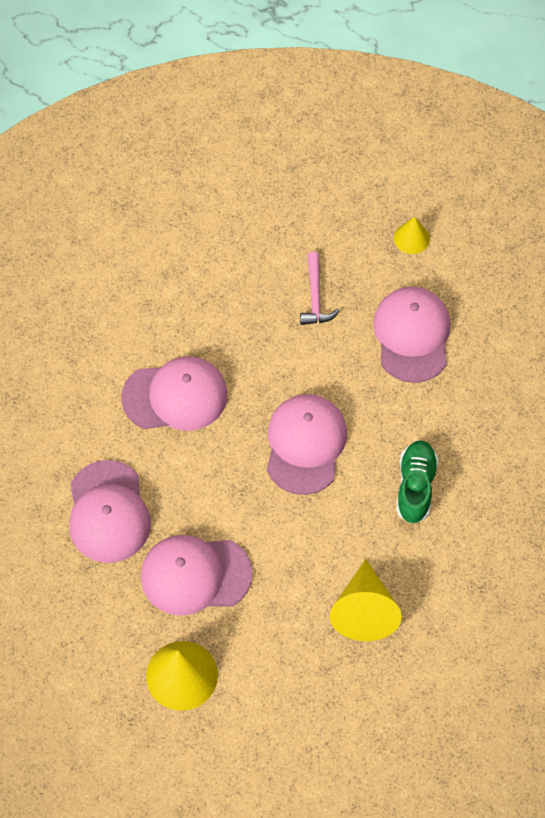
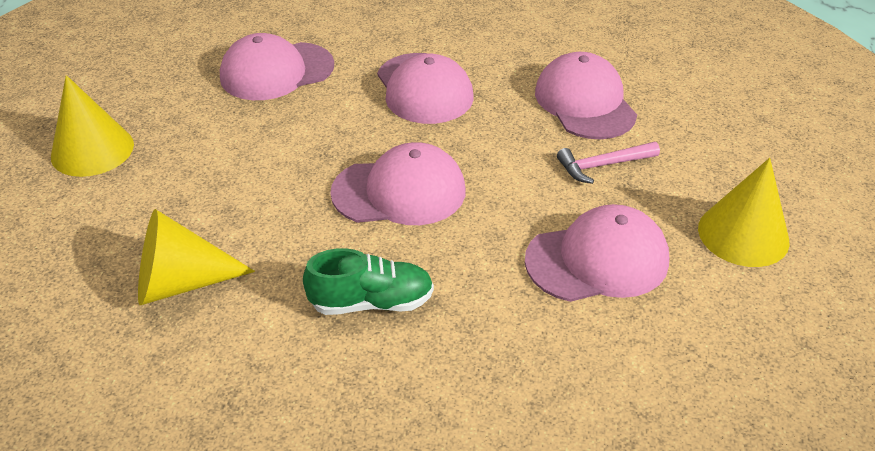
camera: 75 degrees right, 20 degrees down
pink cap [141,535,253,616] -> pink cap moved to [535,52,637,139]
yellow cone [394,217,430,254] -> yellow cone [698,158,790,267], size x1.76

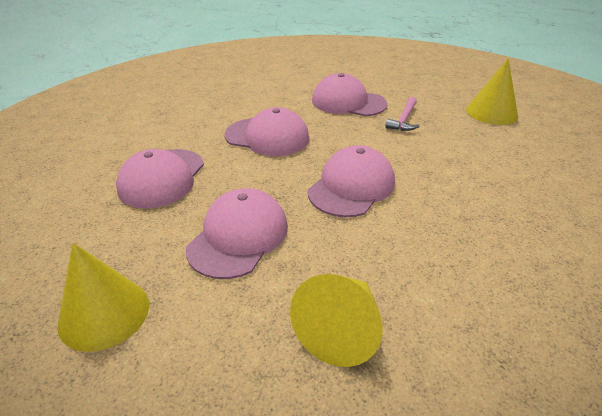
camera: 50 degrees left, 5 degrees down
green shoe [303,248,434,315] -> none
pink cap [525,204,669,302] -> pink cap moved to [186,188,288,279]

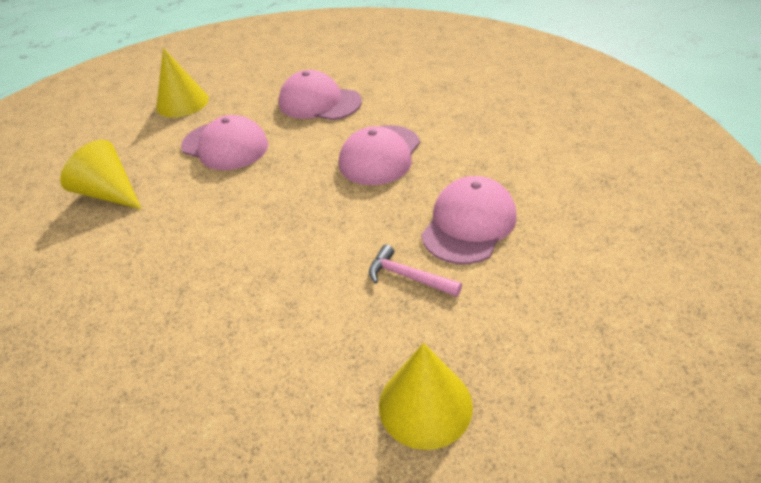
camera: 100 degrees right, 5 degrees up
pink cap [308,145,395,217] -> none

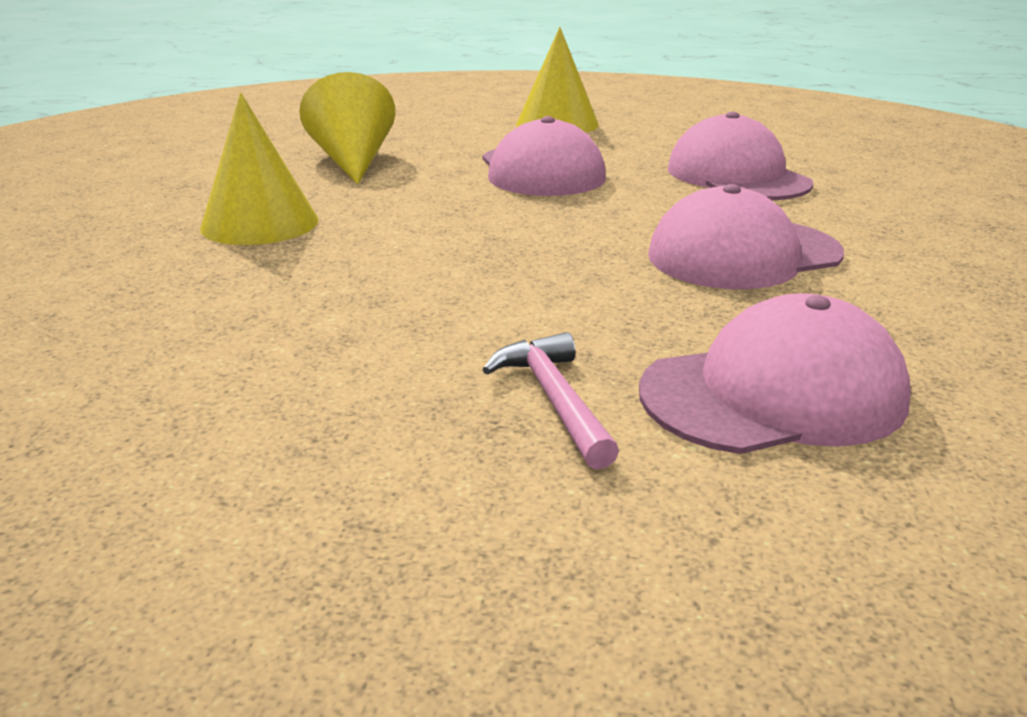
camera: 40 degrees right, 15 degrees down
yellow cone [379,343,473,450] -> yellow cone moved to [200,93,318,245]

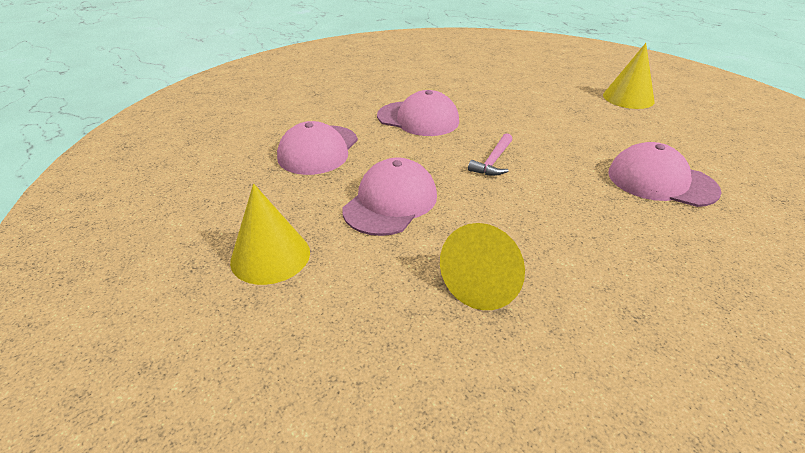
camera: 135 degrees left, 10 degrees up
yellow cone [200,93,318,245] -> yellow cone moved to [603,43,655,109]
pink hammer [482,332,619,470] -> pink hammer moved to [468,133,512,176]
pink cap [639,293,911,454] -> pink cap moved to [609,142,722,207]

